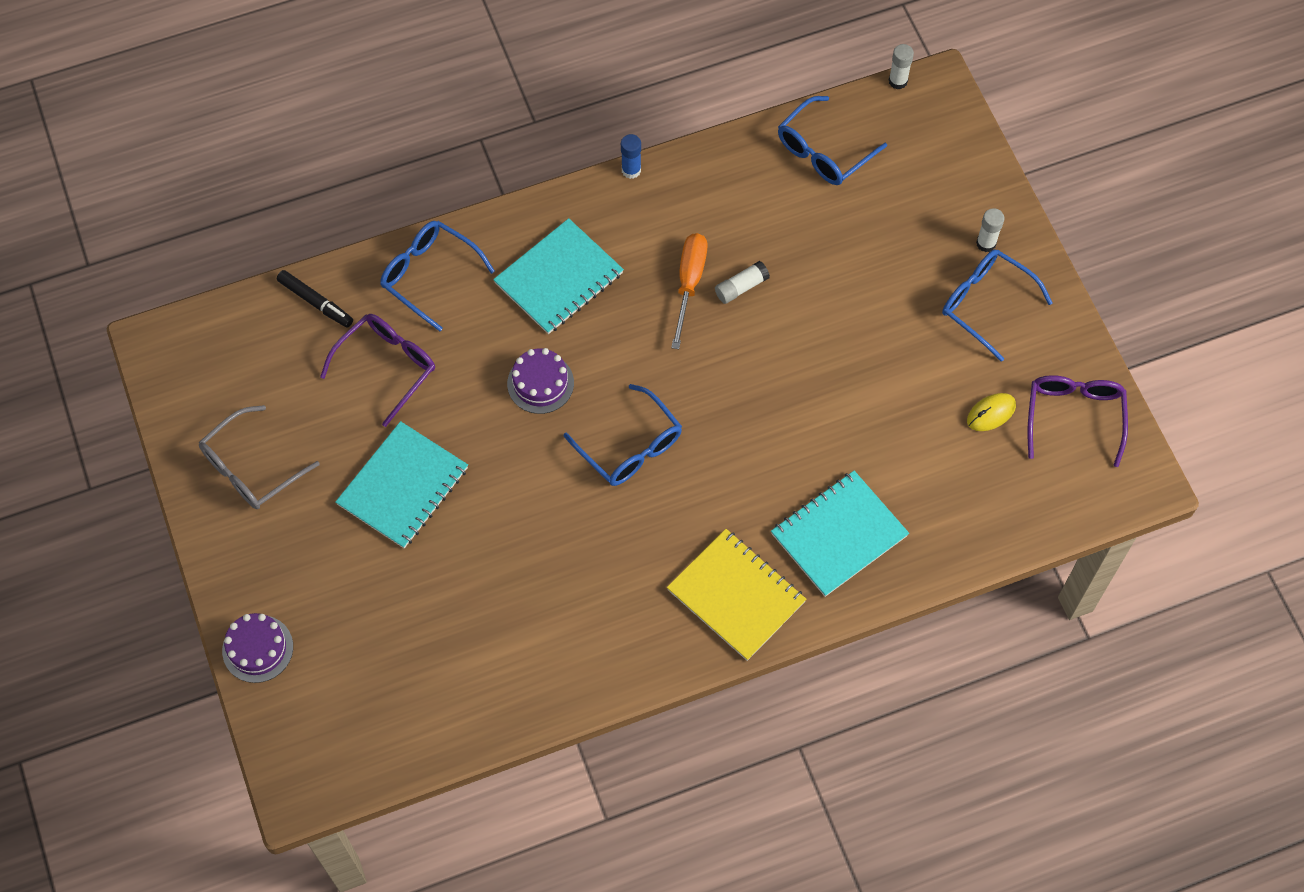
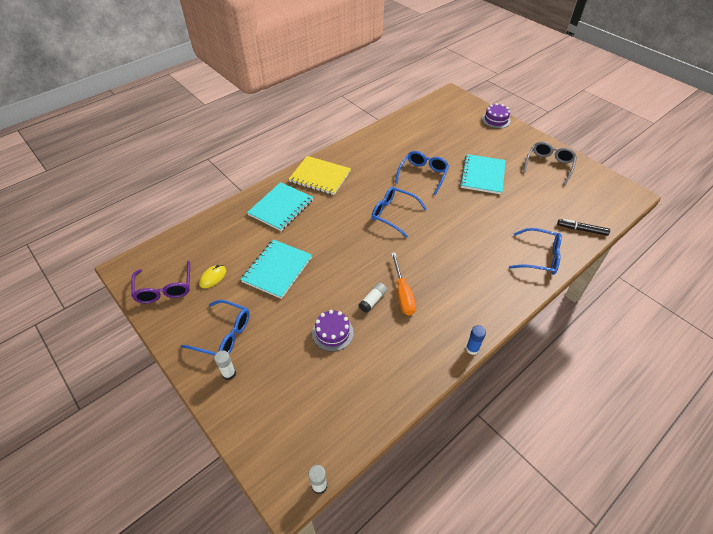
camera: 160 degrees right, 15 degrees down
purple glasses [320,314,435,427] -> none
turquoise notebook [493,218,624,334] -> turquoise notebook moved to [240,239,312,299]
purple cake [507,348,574,414] -> purple cake moved to [312,310,354,351]
blue glasses [778,96,887,185] -> blue glasses moved to [395,151,449,195]

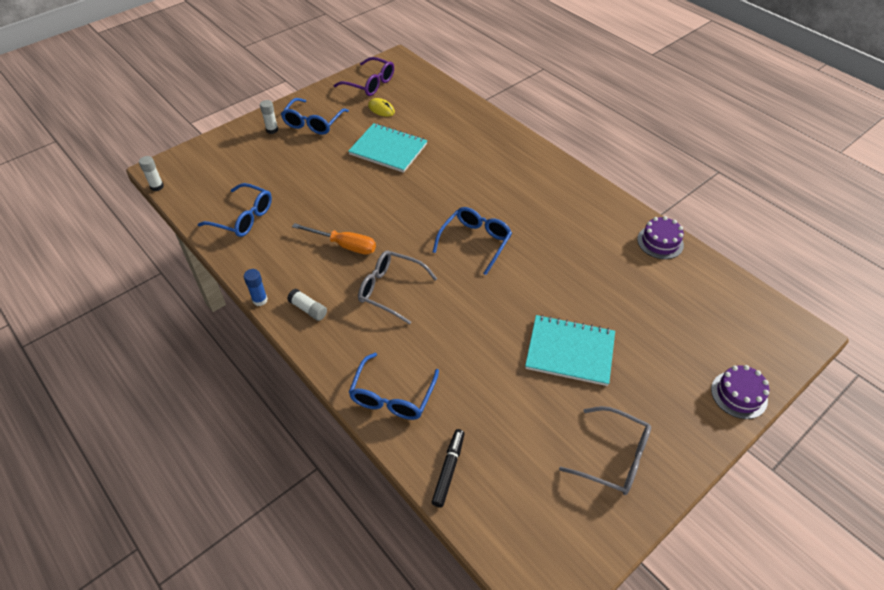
camera: 90 degrees right, 0 degrees up
purple glasses [131,261,190,304] -> purple glasses turned 135 degrees counterclockwise [333,57,394,96]
turquoise notebook [247,182,313,231] -> none
yellow notebook [289,156,351,195] -> none
purple cake [312,310,354,351] -> purple cake moved to [637,216,684,259]
white glue stick [359,283,387,313] -> white glue stick moved to [287,289,327,321]
orange screwdriver [391,253,416,315] -> orange screwdriver turned 150 degrees counterclockwise [292,223,376,255]
blue glasses [395,151,449,195] -> blue glasses moved to [198,183,272,237]
none -> grey glasses [358,251,437,325]

